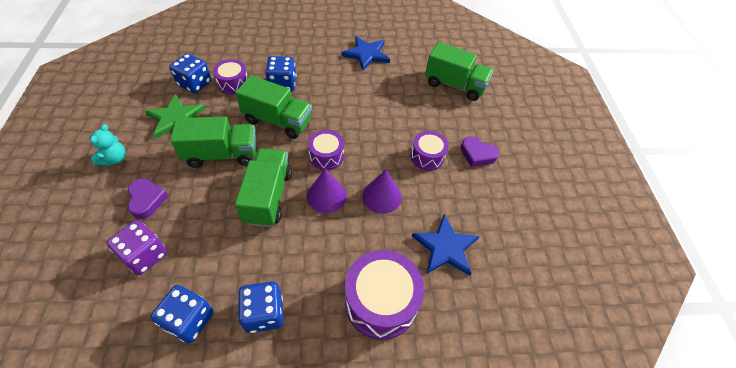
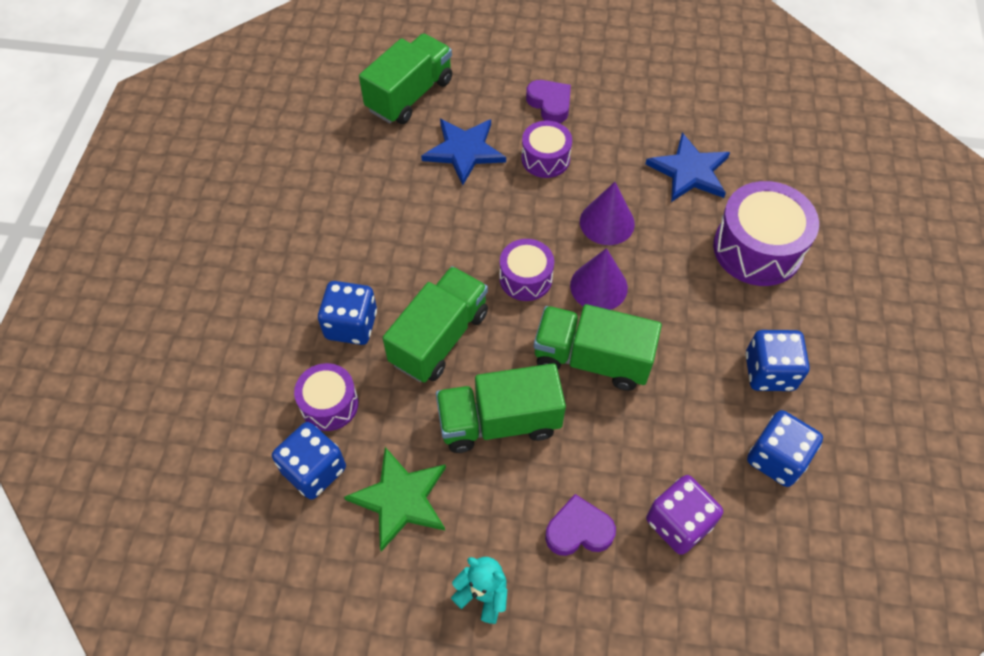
camera: 75 degrees left, 5 degrees up
green truck [171,117,257,168] -> green truck turned 105 degrees counterclockwise [436,363,566,453]
blue star [341,36,390,71] -> blue star moved to [421,119,506,185]
purple heart [461,136,499,167] -> purple heart turned 75 degrees counterclockwise [526,80,571,123]

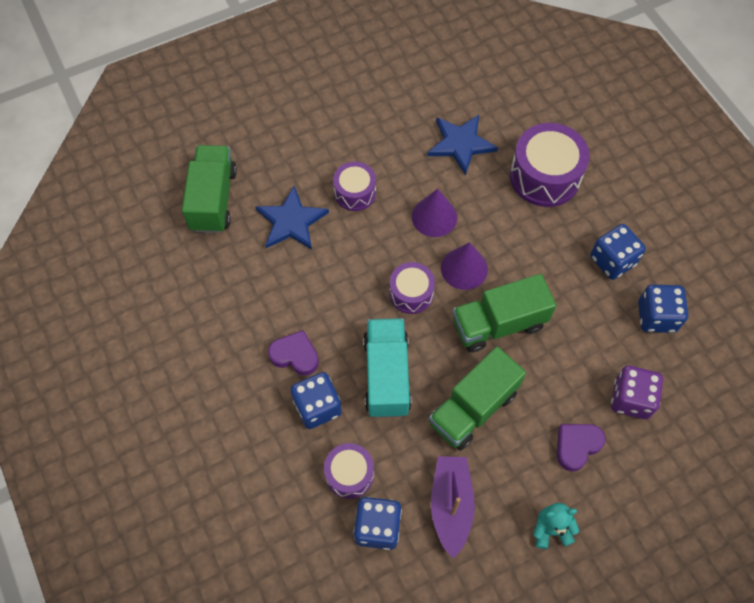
camera: 35 degrees left, 5 degrees up
green star [344,447,446,552] -> purple boat [431,456,475,559]
green truck [383,266,488,383] -> turquoise truck [363,318,412,418]
purple heart [526,80,571,123] -> purple heart moved to [268,330,319,376]

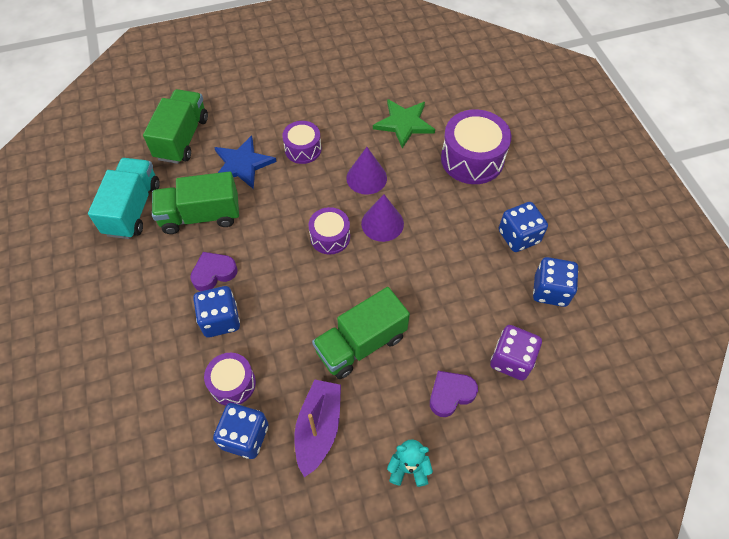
camera: 10 degrees right, 5 degrees down
purple heart [268,330,319,376] -> purple heart turned 60 degrees counterclockwise [190,252,238,291]
turquoise truck [363,318,412,418] -> turquoise truck moved to [88,158,160,239]
blue star [427,115,498,175] -> green star [373,99,435,148]
green truck [453,274,556,353] -> green truck moved to [152,171,239,234]

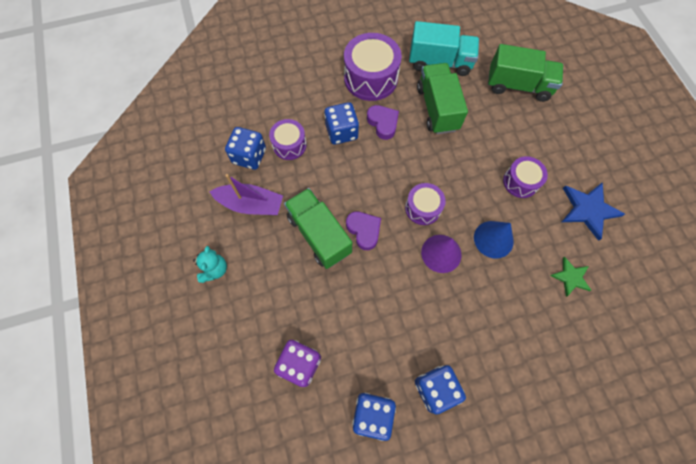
camera: 90 degrees right, 10 degrees up
blue star [214,135,276,189] -> blue star moved to [562,182,625,241]
purple cone [346,147,387,195] -> blue cone [474,221,514,259]
green star [373,99,435,148] -> green star [550,257,591,297], size x0.61
purple heart [430,371,478,417] -> purple heart moved to [346,211,381,250]
purple drum [441,109,511,184] -> purple drum moved to [344,33,402,101]

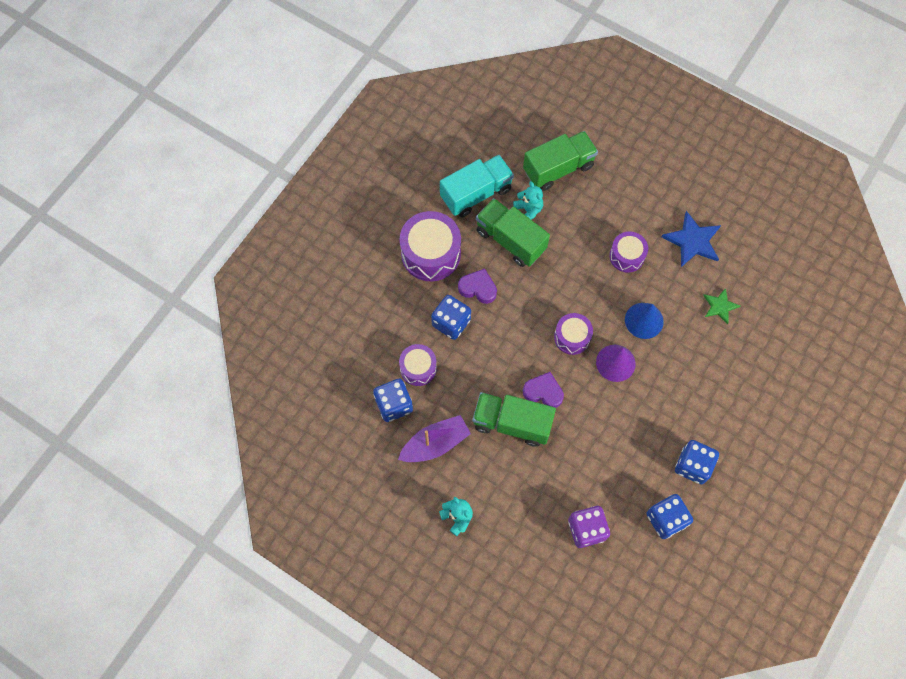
camera: 40 degrees left, 0 degrees up
none -> turquoise teddy bear [513,181,543,220]

